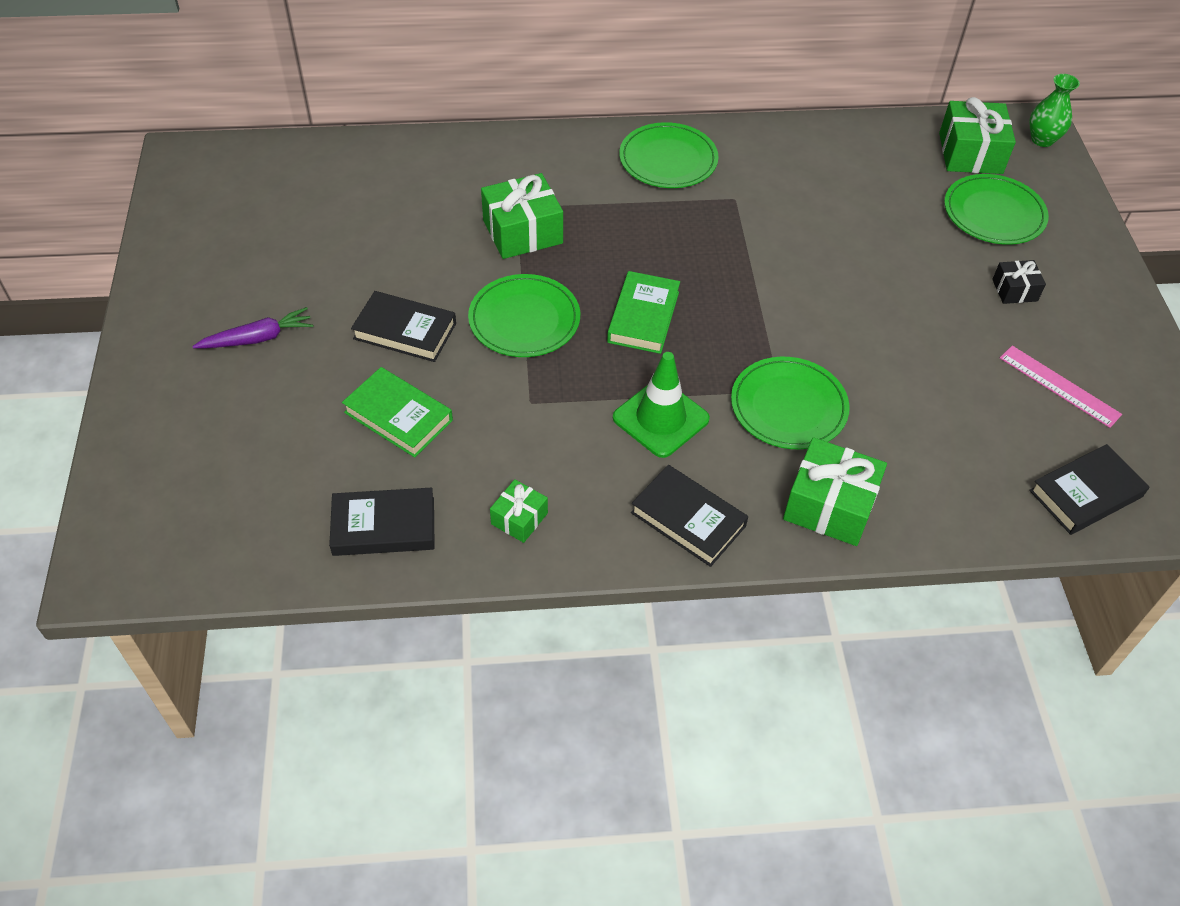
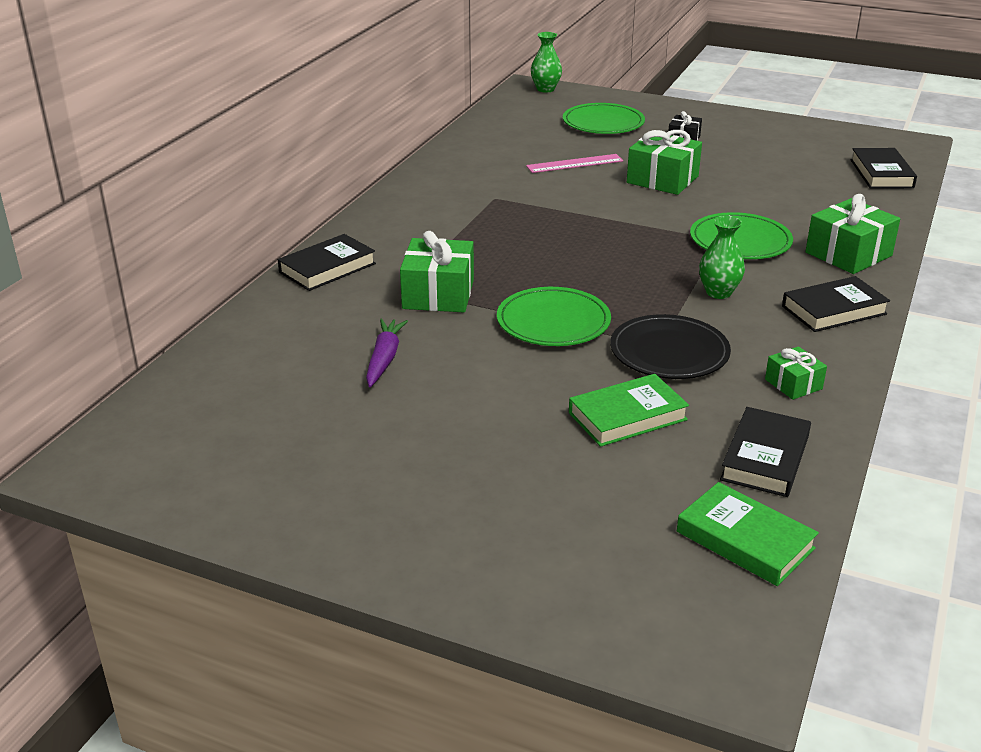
camera: 60 degrees left, 20 degrees down
purple carrot [192,307,313,348] -> purple carrot moved to [366,319,408,387]
black book [351,291,456,362] -> black book moved to [278,234,376,291]
green book [607,271,680,354] -> green book moved to [677,482,819,586]
green traffic cone [613,352,710,458] -> green vase [699,216,745,299]
green plate [619,122,719,188] -> none
green gift [939,97,1016,174] -> green gift moved to [627,130,702,195]
pink ruler [1000,346,1122,428] -> pink ruler moved to [526,154,623,173]
none -> black plate [610,314,731,379]

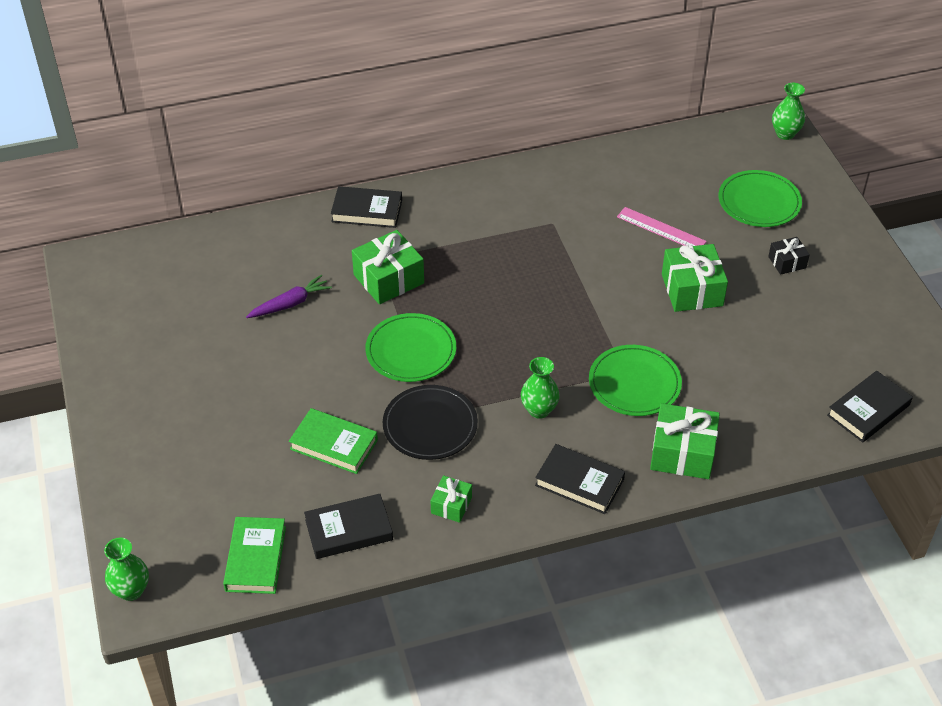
camera: 50 degrees right, 15 degrees up
none -> green vase [104,537,149,601]

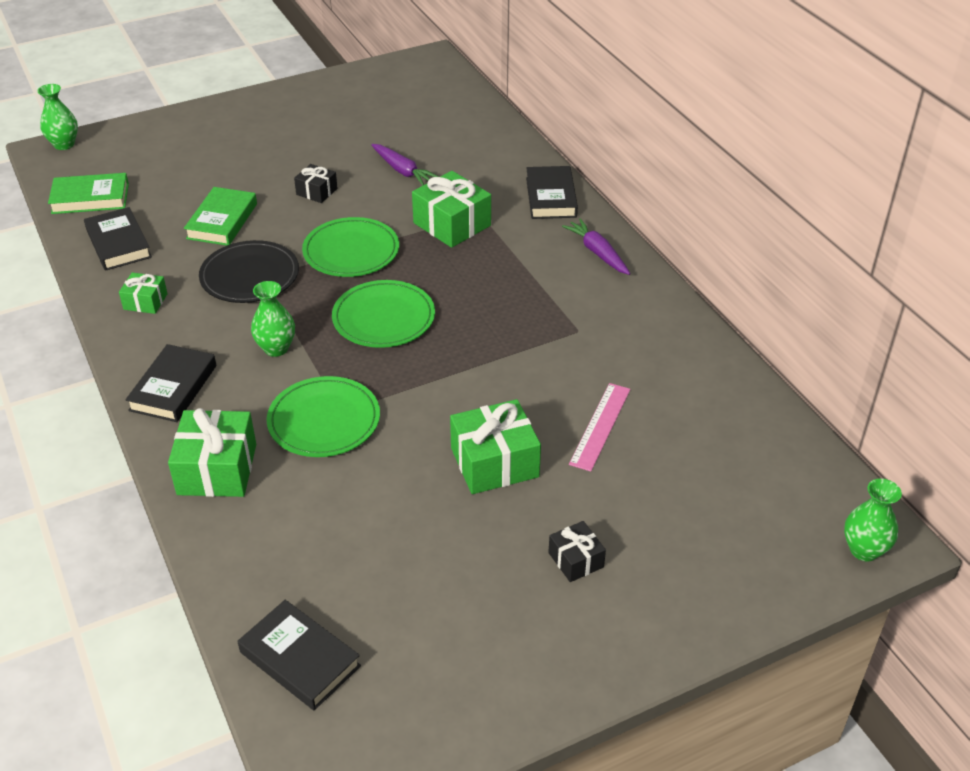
camera: 80 degrees right, 5 degrees down
green plate [719,170,802,227] -> green plate moved to [332,280,435,348]
none -> black gift [294,164,338,203]
none -> purple carrot [562,218,630,275]

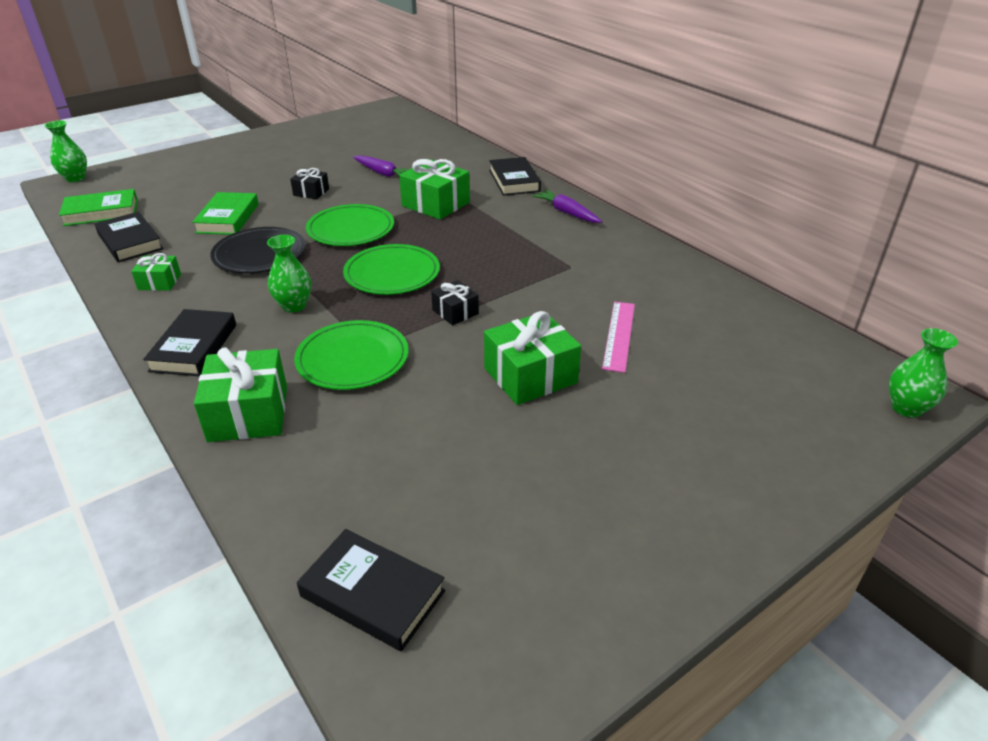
camera: 10 degrees left, 5 degrees down
black gift [548,521,606,582] -> black gift moved to [431,280,479,325]

